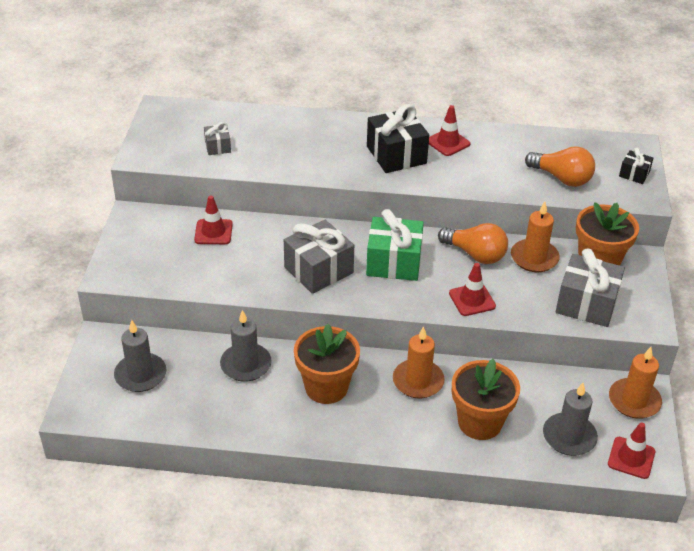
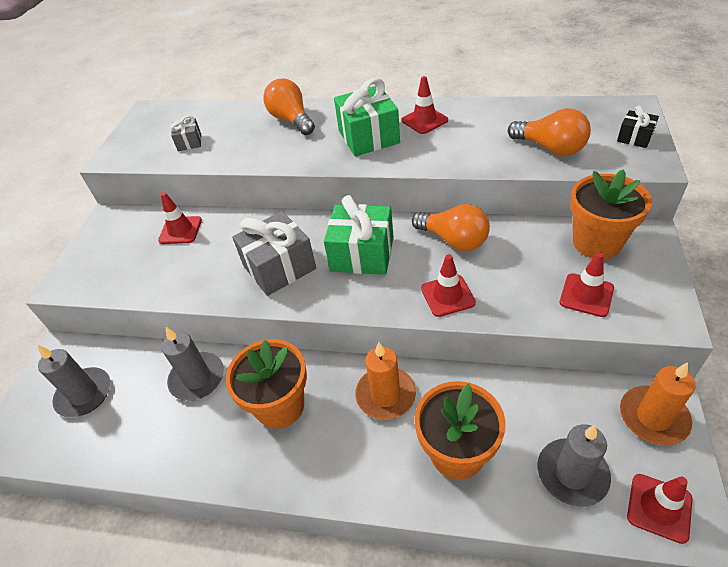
camera: 10 degrees right, 5 degrees up
black gift [367,104,429,173] -> green gift [334,78,400,156]
orange candle [511,201,560,272] -> none
grey gift [556,248,625,327] -> red traffic cone [560,252,614,317]
none -> orange light bulb [263,78,315,135]

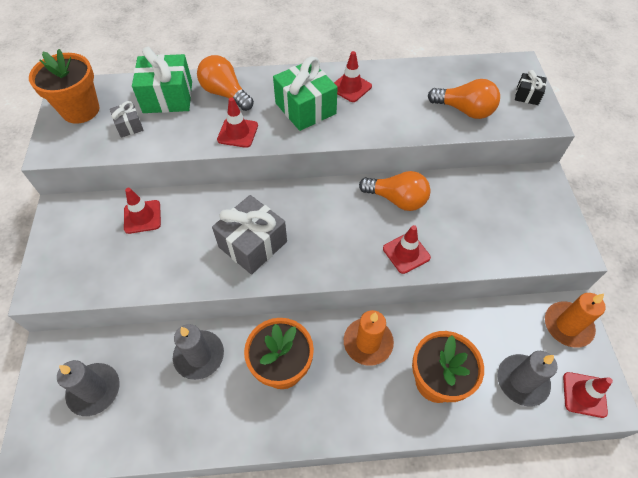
camera: 20 degrees left, 10 degrees up
green gift [324,195,394,275] -> green gift moved to [132,47,192,113]
red traffic cone [560,252,614,317] -> red traffic cone moved to [217,97,258,148]
orange flower pot [570,169,652,259] -> orange flower pot moved to [29,49,99,124]

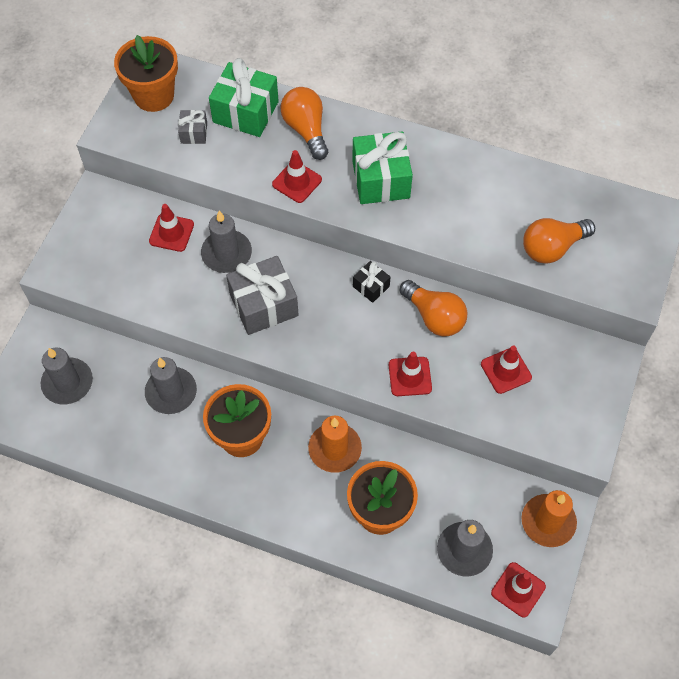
camera: 25 degrees right, 5 degrees up
red traffic cone [334,51,372,102] -> red traffic cone moved to [481,345,532,394]
orange light bulb [428,79,500,119] -> orange light bulb turned 105 degrees clockwise [523,218,595,264]
black gift [515,70,547,105] -> black gift moved to [353,261,390,303]
none -> grey candle [201,211,252,273]

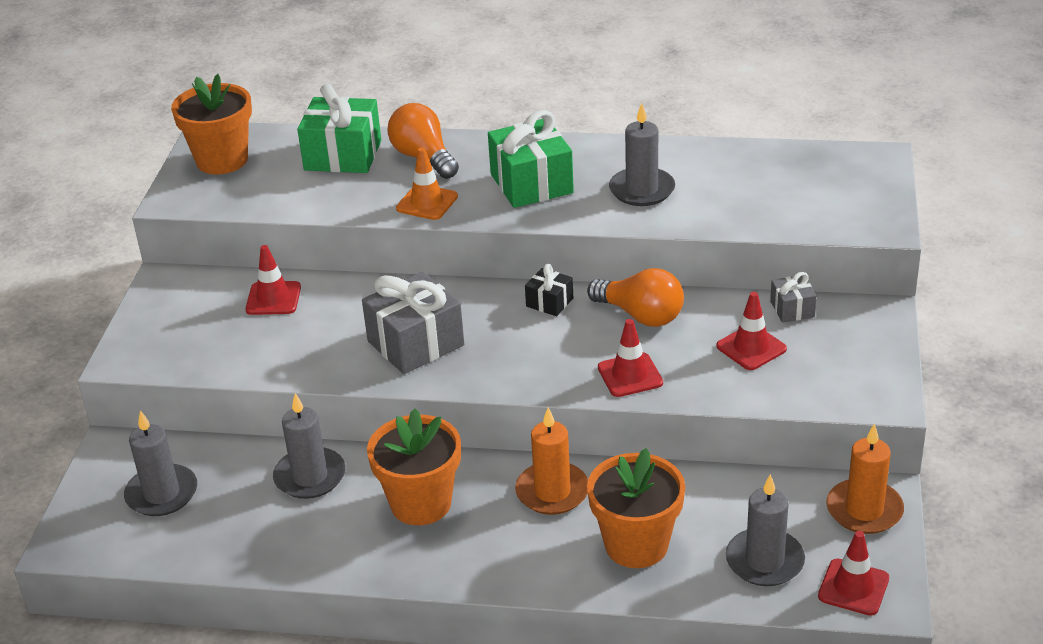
camera: 10 degrees left, 25 degrees down
grey gift [178,110,207,144] -> grey gift moved to [770,272,816,323]
grey candle [201,211,252,273] -> grey candle moved to [609,103,675,206]
red traffic cone [272,150,322,203] -> orange traffic cone [396,147,458,220]
orange light bulb [523,218,595,264] -> none

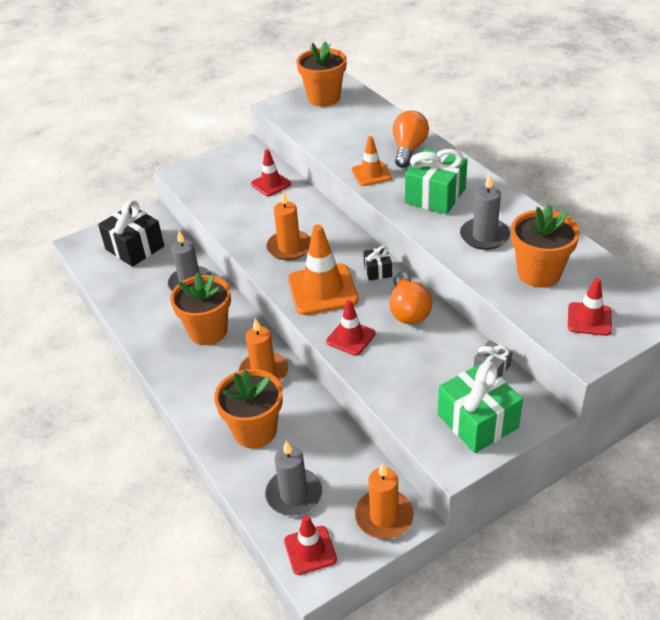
camera: 50 degrees right, 5 degrees up
grey candle [124,410,197,516] -> black gift [98,200,164,267]
green gift [297,84,381,173] -> green gift moved to [438,362,523,453]
grey gift [362,272,464,374] -> orange candle [266,191,311,260]
red traffic cone [716,292,787,370] -> red traffic cone moved to [568,278,612,336]
none -> orange traffic cone [288,224,359,315]
none -> orange flower pot [511,204,580,288]

